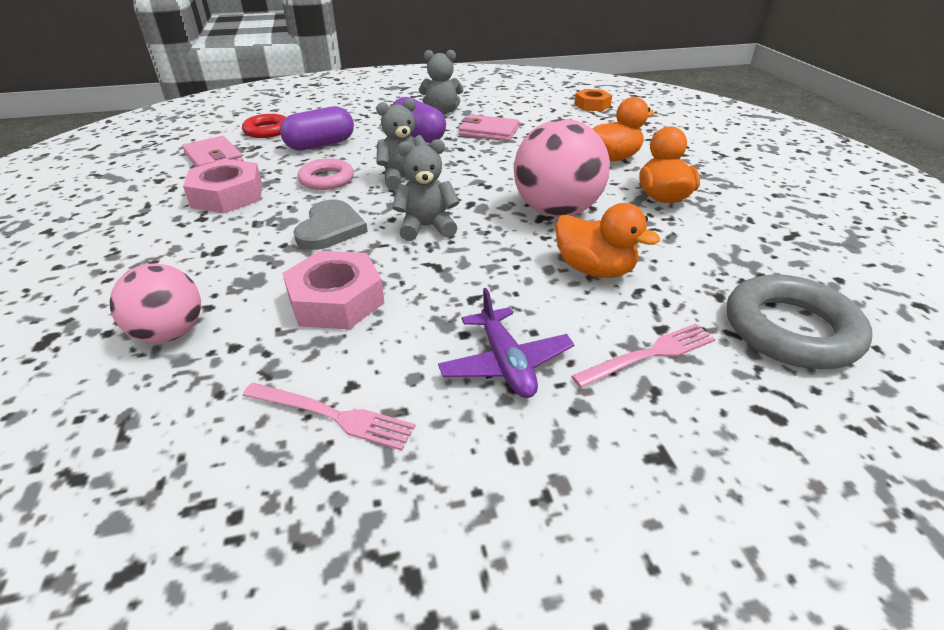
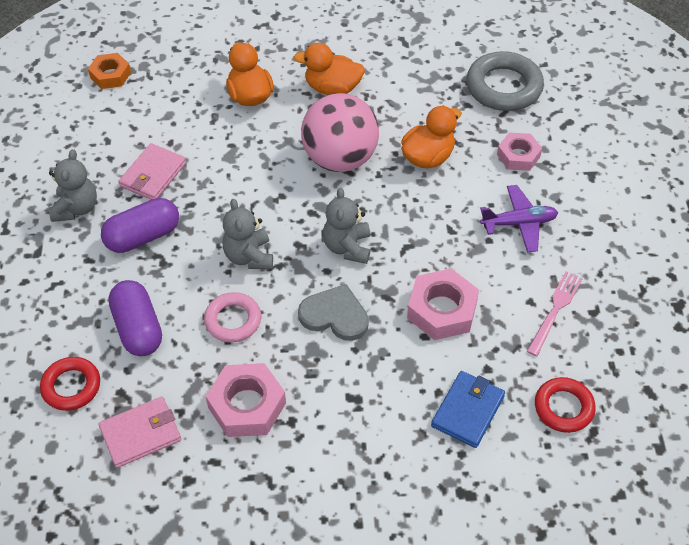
camera: 80 degrees left, 15 degrees up
pink ball [110,264,201,343] -> blue wallet [431,371,505,448]
pink fork [571,323,715,388] -> pink nut [497,133,542,171]
none -> red ring [535,377,596,433]

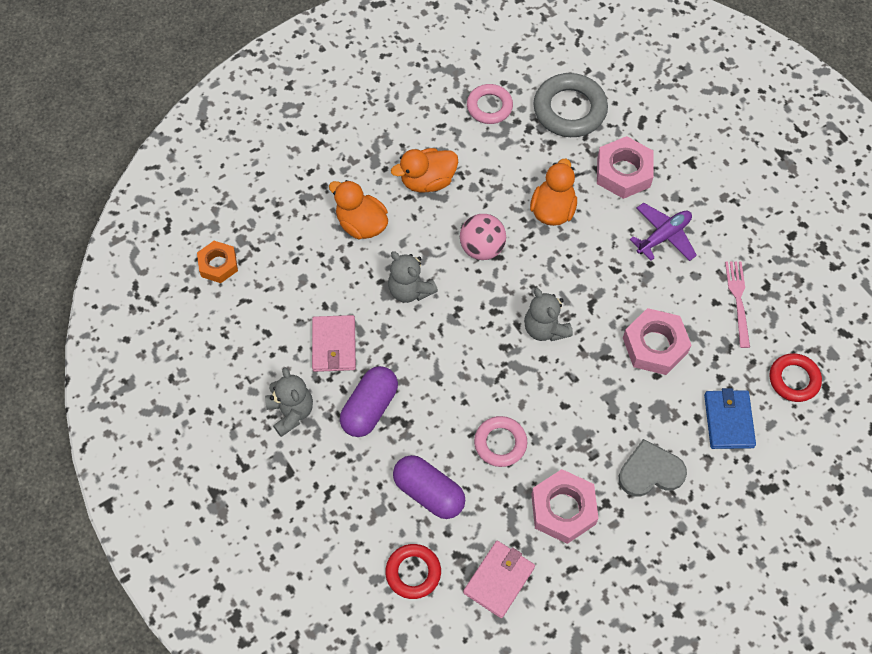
camera: 30 degrees left, 10 degrees up
grey teddy bear [223,199,273,269] -> grey teddy bear moved to [388,251,438,303]
grey heart [298,284,369,341] -> grey heart moved to [619,439,687,497]
pink ball [301,93,379,172] -> pink ball [460,214,506,260], size x0.63
pink nut [497,133,542,171] -> pink nut [597,136,654,199], size x1.52
none -> pink ring [467,84,513,124]

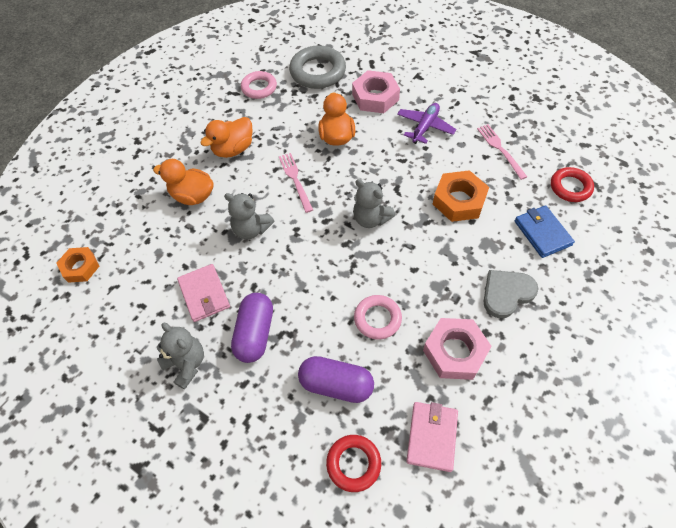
camera: 20 degrees left, 5 degrees down
pink ball [460,214,506,260] -> pink fork [279,153,313,213]
pink nut [623,308,692,375] -> orange nut [433,170,489,222]

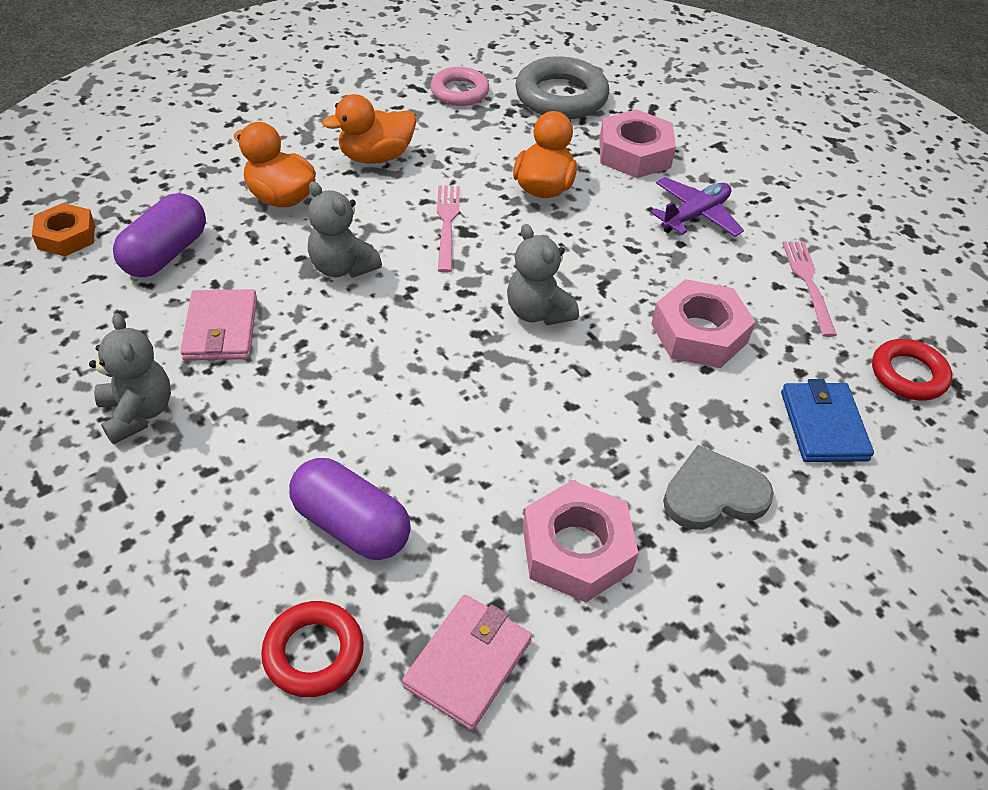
camera: 15 degrees right, 10 degrees down
purple capsule [231,293,273,363] -> purple capsule moved to [113,193,206,277]
pink ring [354,295,402,340] -> none
orange nut [433,170,489,222] -> pink nut [651,279,756,368]

